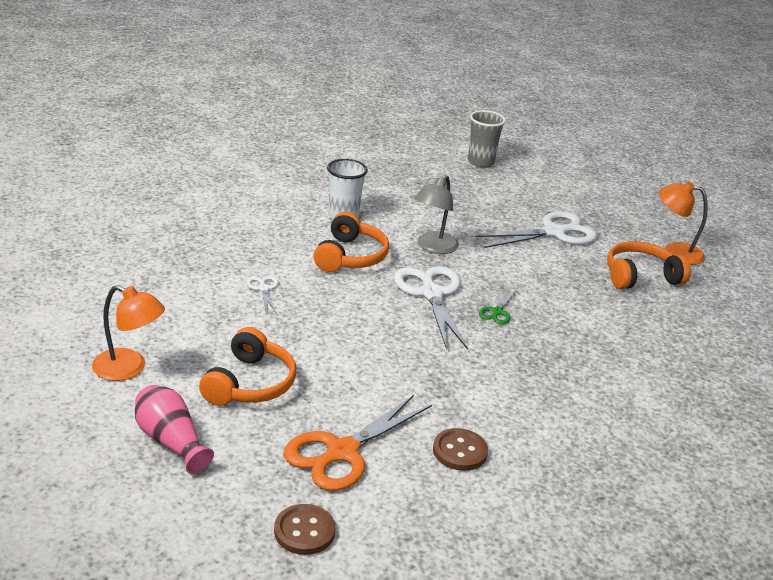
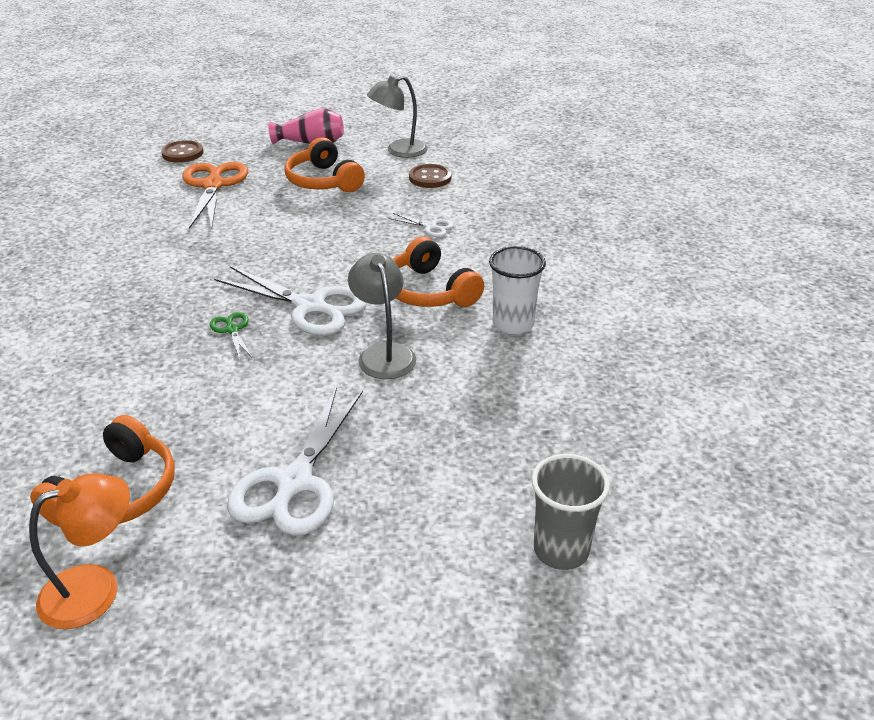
camera: 135 degrees right, 5 degrees up
orange lamp [92,285,165,381] -> grey lamp [367,75,428,158]
brown button [433,428,488,471] -> brown button moved to [409,164,452,188]

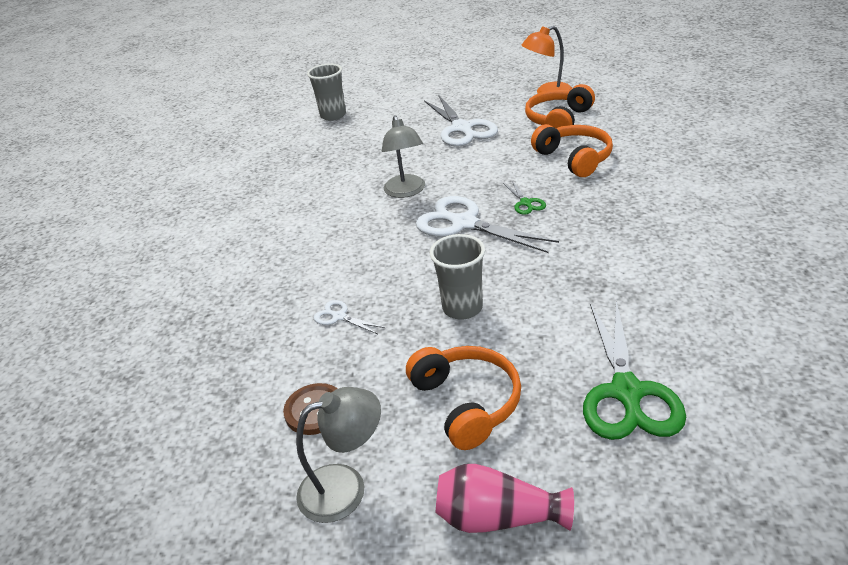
camera: 170 degrees left, 0 degrees up
brown button [161,140,204,163] -> none
orange scissors [182,162,248,229] -> green scissors [583,300,686,440]
white scissors [227,387,363,536] -> white scissors turned 135 degrees clockwise [424,96,498,147]
orange headphones [393,237,484,307] -> orange headphones moved to [531,124,613,177]
white cup [489,246,546,334] -> none
none -> grey cup [430,234,485,320]

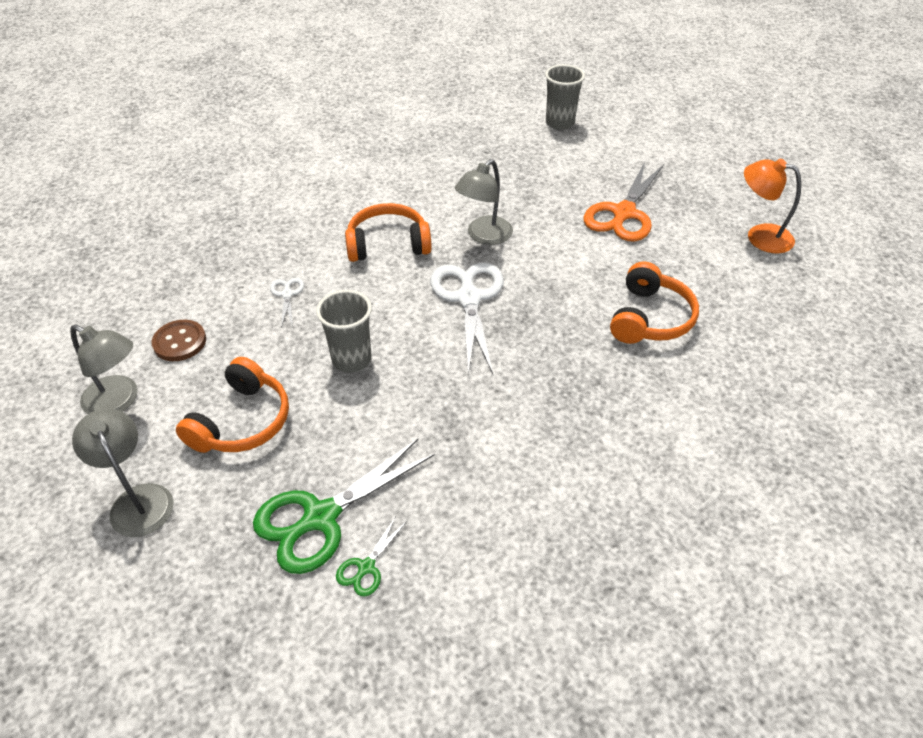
camera: 45 degrees right, 10 degrees up
white scissors [424,96,498,147] -> orange scissors [584,162,664,242]
pink vase [436,464,574,533] -> grey lamp [72,409,174,537]
green scissors [503,181,546,215] -> green scissors moved to [336,516,407,597]
orange headphones [525,84,595,128] -> orange headphones moved to [345,203,432,262]

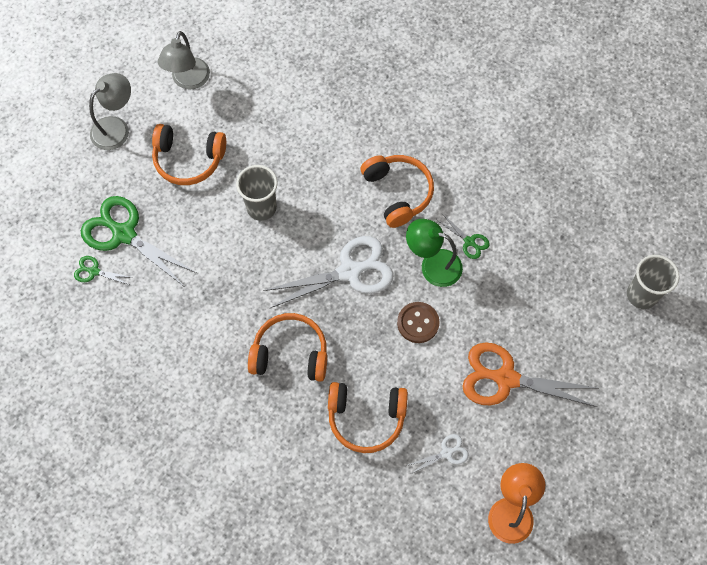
camera: 75 degrees right, 20 degrees up
brown button [152,320,206,361] -> brown button moved to [397,302,439,343]
white scissors [270,278,304,328] -> white scissors moved to [406,434,469,475]
grey lamp [455,159,513,245] -> green lamp [406,219,463,287]
none -> orange headphones [248,313,327,382]
none -> green scissors [437,215,490,259]

